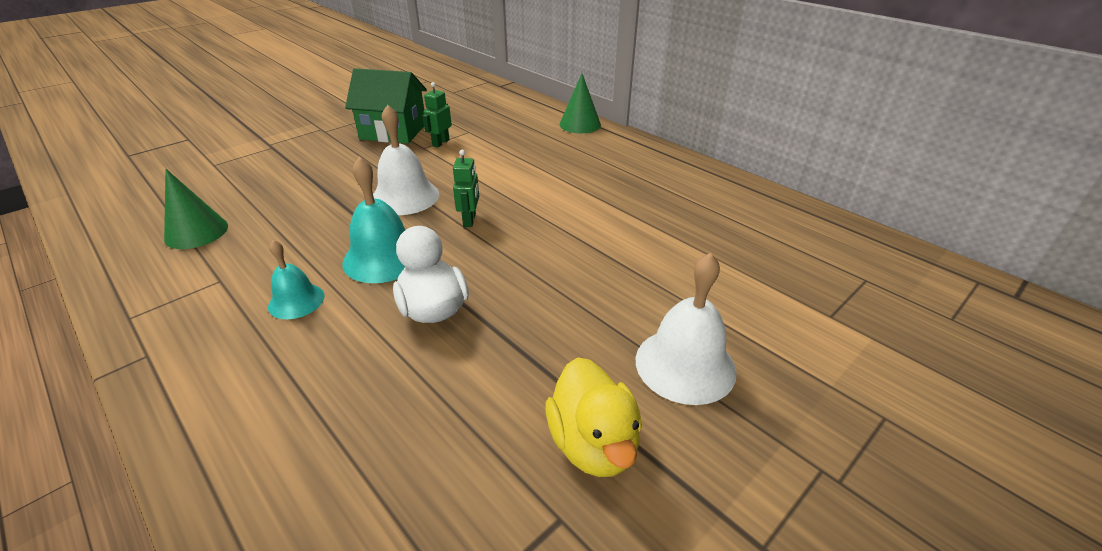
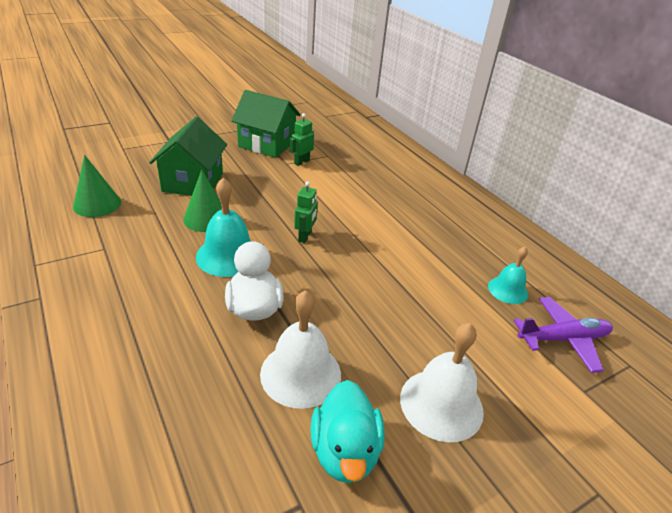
camera: 10 degrees right, 0 degrees up
turquoise bell [268,240,325,319] -> turquoise bell moved to [488,247,528,304]
white bell [373,105,439,215] -> white bell moved to [260,290,341,409]
yellow duck [546,357,642,477] -> turquoise duck [311,380,385,483]
green cone [559,74,601,133] -> green cone moved to [183,170,222,232]
none -> green house [149,117,227,196]
none -> purple plane [514,297,613,373]

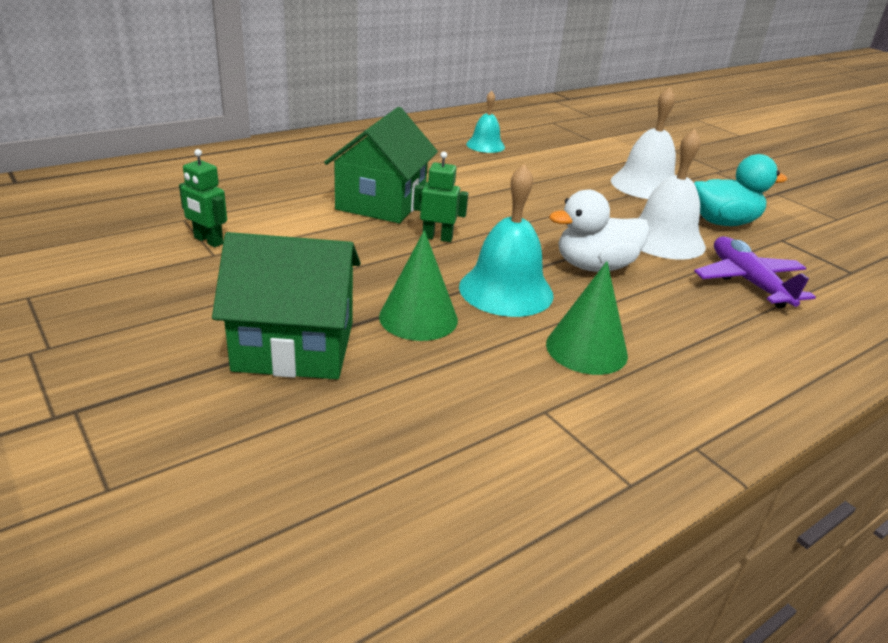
camera: 95 degrees left, 5 degrees down
green cone [73,155,121,217] -> green cone moved to [546,261,628,375]
green house [231,90,301,158] -> green house moved to [324,107,438,223]
purple plane [514,297,613,373] -> purple plane moved to [694,237,816,308]

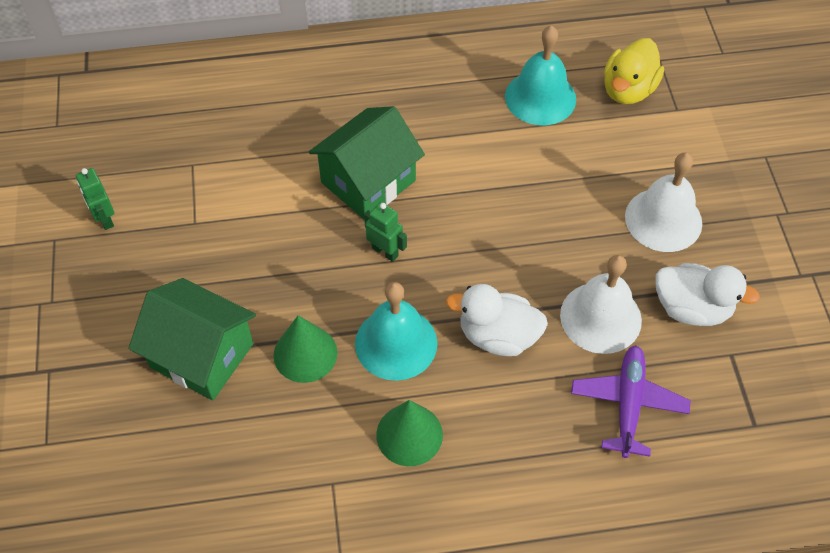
camera: 30 degrees right, 25 degrees up
green robot [179,149,227,247] -> green robot moved to [76,168,114,230]
turquoise bell [466,91,505,153] -> turquoise bell [505,25,576,125], size x1.64
turquoise duck [694,154,787,226] -> white duck [655,263,760,326]
none -> yellow duck [604,38,664,104]

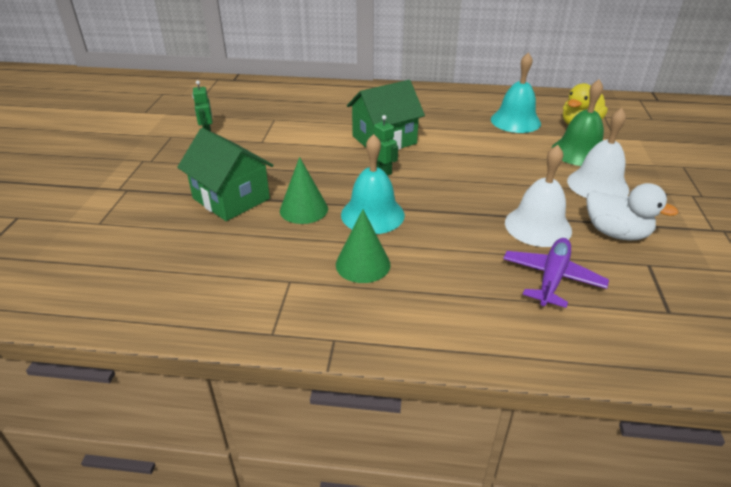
camera: 15 degrees right, 20 degrees down
white duck [446,284,548,356] -> none
none -> green bell [551,80,604,166]

